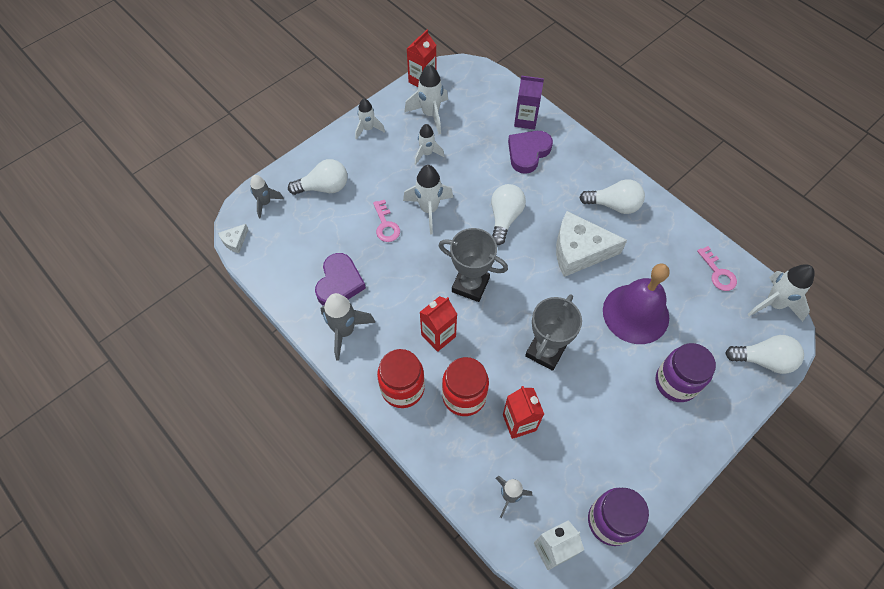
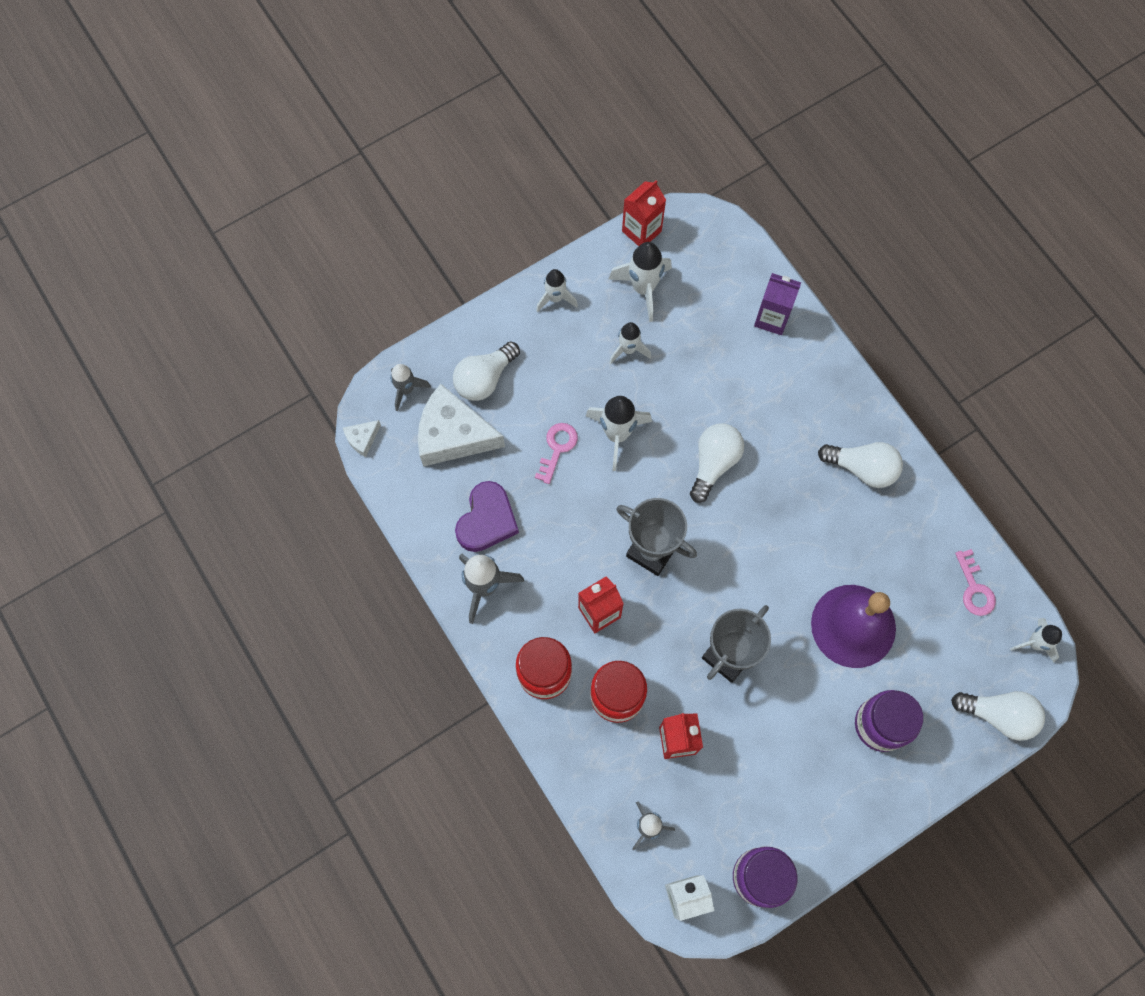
camera: 10 degrees right, 10 degrees up
white light bulb [288,159,347,195] -> white light bulb turned 135 degrees clockwise [453,341,520,401]
pink key [373,200,400,242] -> pink key turned 150 degrees counterclockwise [535,423,578,484]
purple heart [508,131,553,174] -> none
white cheese [556,211,627,277] -> white cheese moved to [418,384,505,467]
white rocket [748,264,815,322] -> white rocket [1010,618,1062,663], size x0.64

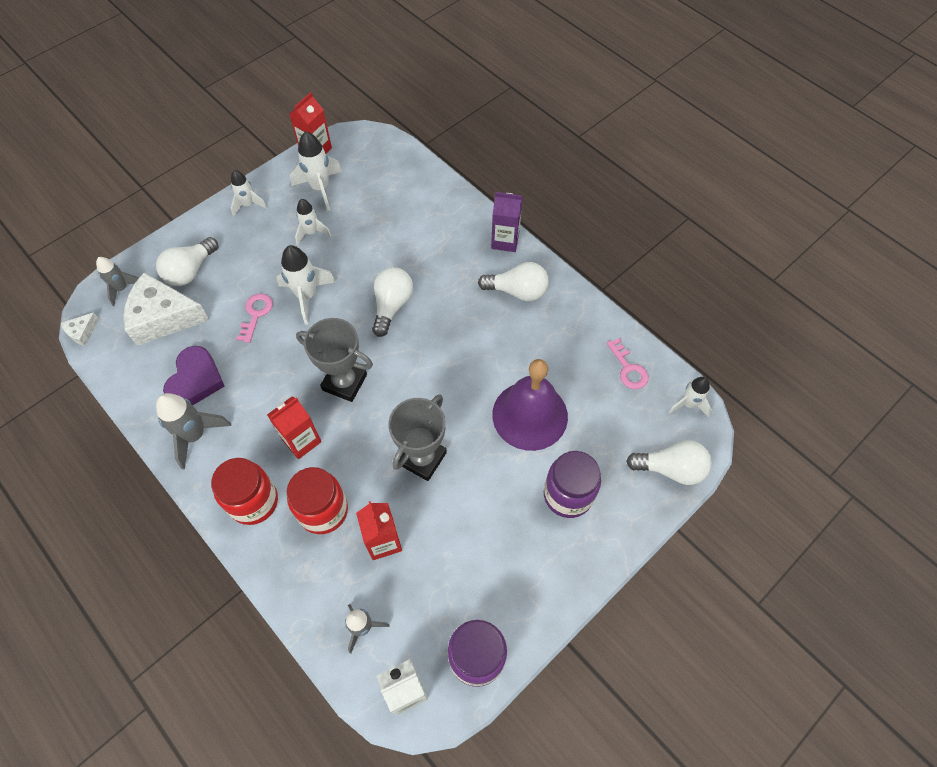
camera: 10 degrees left, 10 degrees down
purple carton [754,273,801,335] -> purple carton moved to [491,192,523,252]

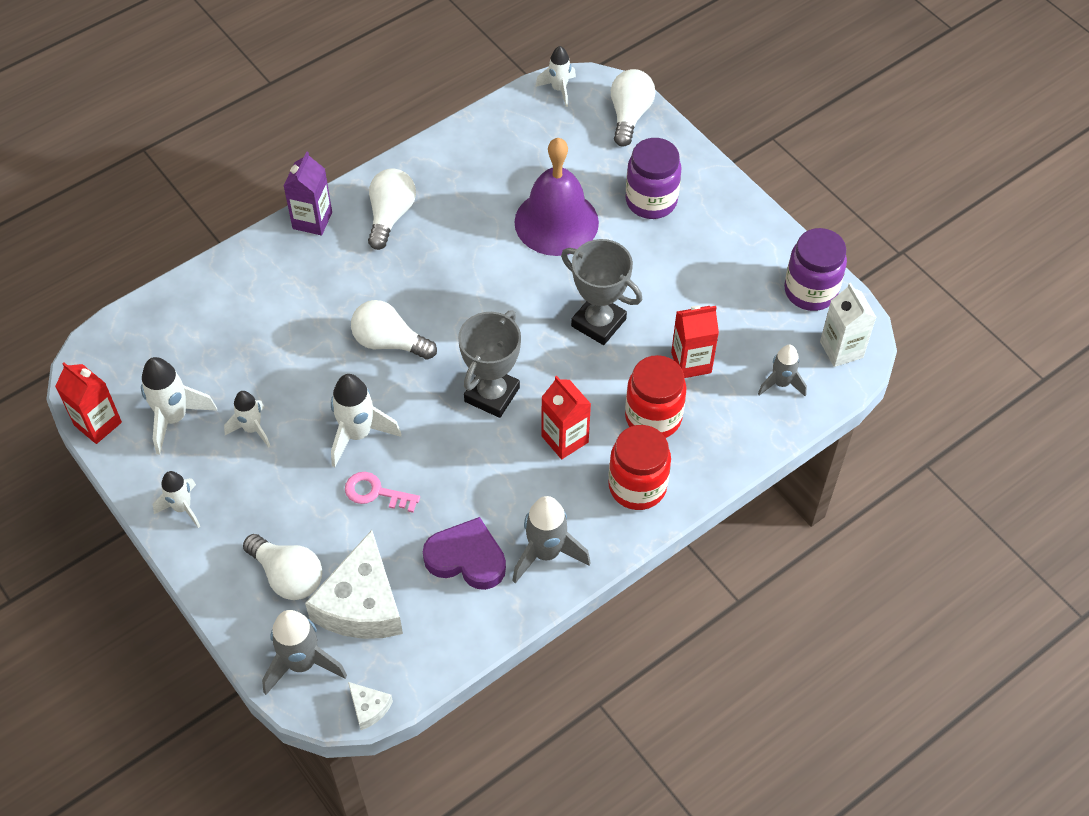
camera: 85 degrees left, 5 degrees down
grey rocket [96,257,139,306] -> grey rocket [262,610,347,695], size x1.55
pink key [607,338,649,389] -> none

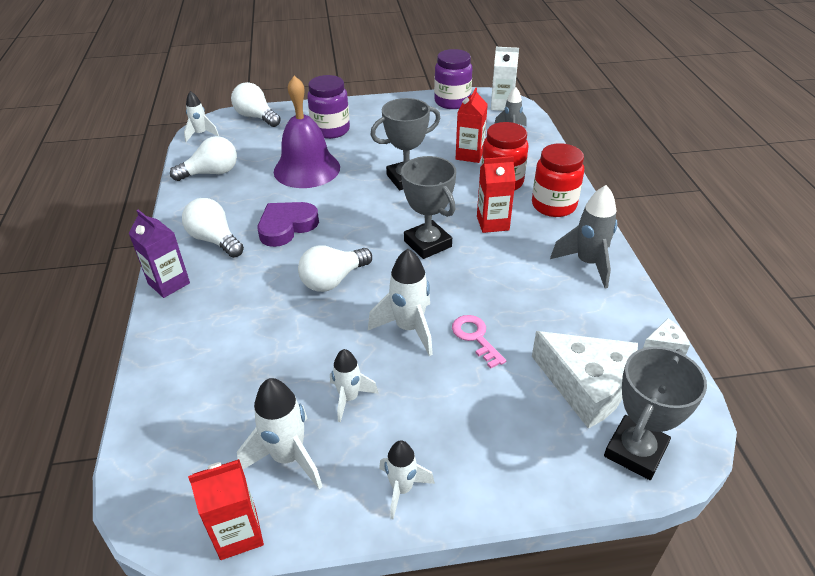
camera: 60 degrees left, 15 degrees down
white light bulb [243,534,322,600] -> white light bulb moved to [170,136,237,181]
grey rocket [262,610,347,695] -> grey trophy [604,347,707,480]
pink key [345,472,420,513] -> pink key turned 105 degrees clockwise [452,315,506,368]
white cheese [348,682,393,730] -> white cheese moved to [643,318,690,355]
purple heart [423,517,506,590] -> purple heart moved to [258,202,319,247]

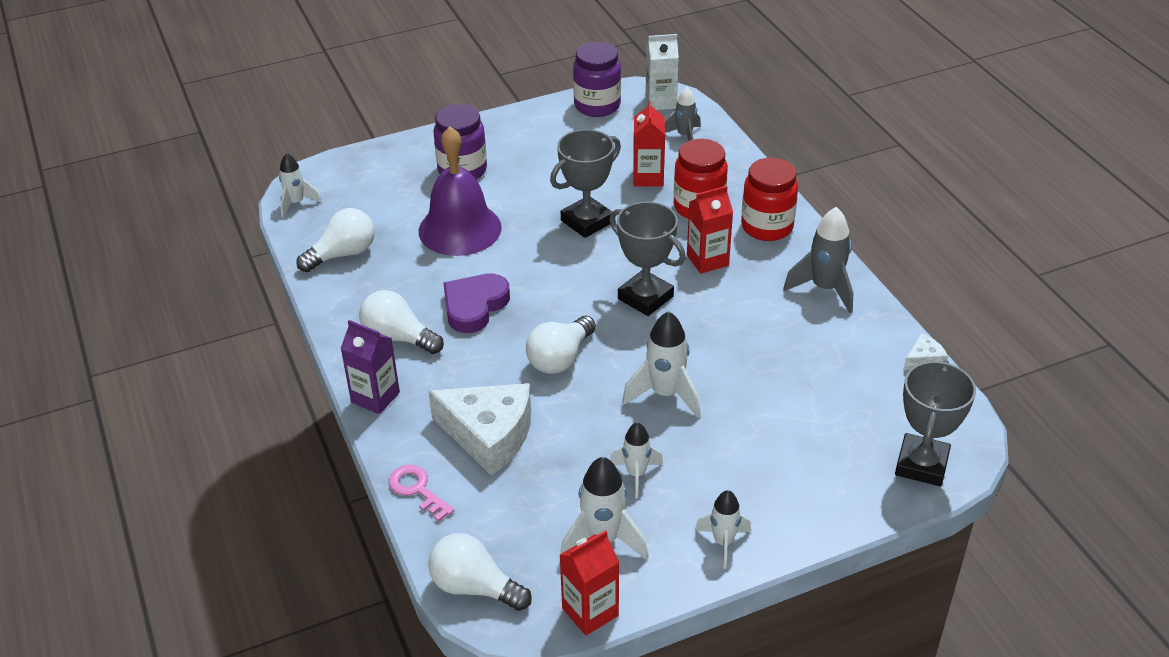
camera: 15 degrees left, 0 degrees up
white light bulb [231,82,281,127] -> white light bulb moved to [428,533,532,611]
pink key [452,315,506,368] -> pink key moved to [389,465,455,522]
white cheese [532,331,638,429] -> white cheese moved to [428,383,531,476]

